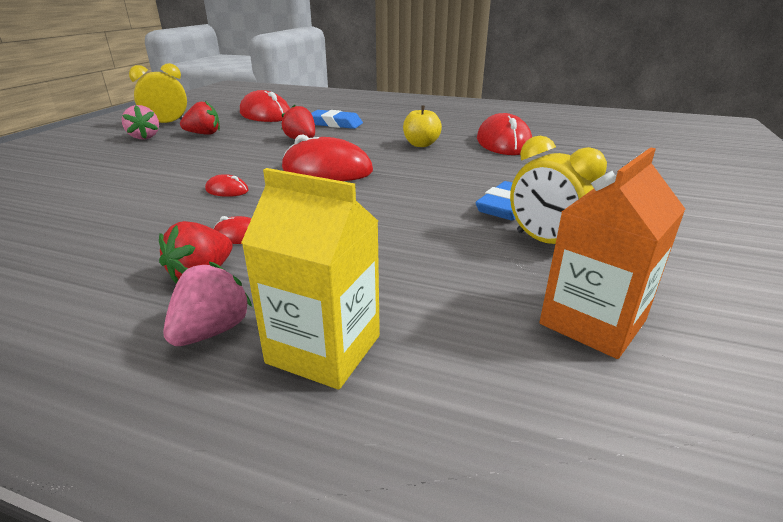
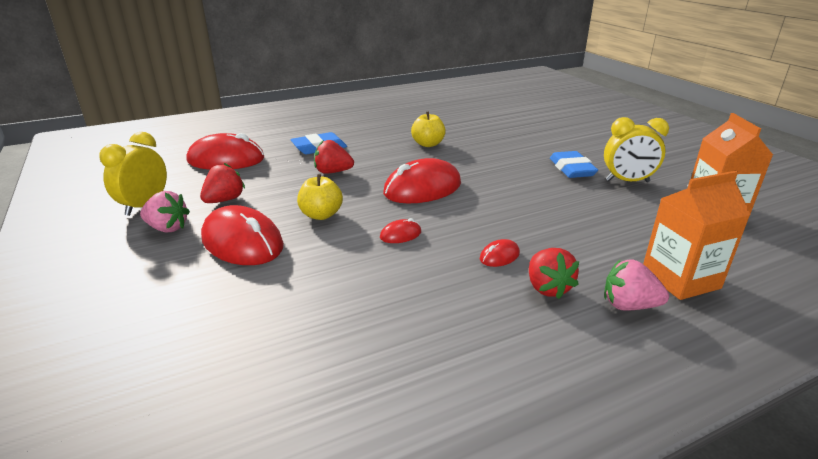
camera: 45 degrees left, 0 degrees up
pink strawberry [163,262,252,346] -> pink strawberry turned 60 degrees counterclockwise [604,259,669,311]
yellow carton [241,168,380,390] -> orange carton [643,171,751,300]
red mouse [477,113,532,155] -> red mouse moved to [201,205,284,265]
none -> yellow apple [297,174,343,220]

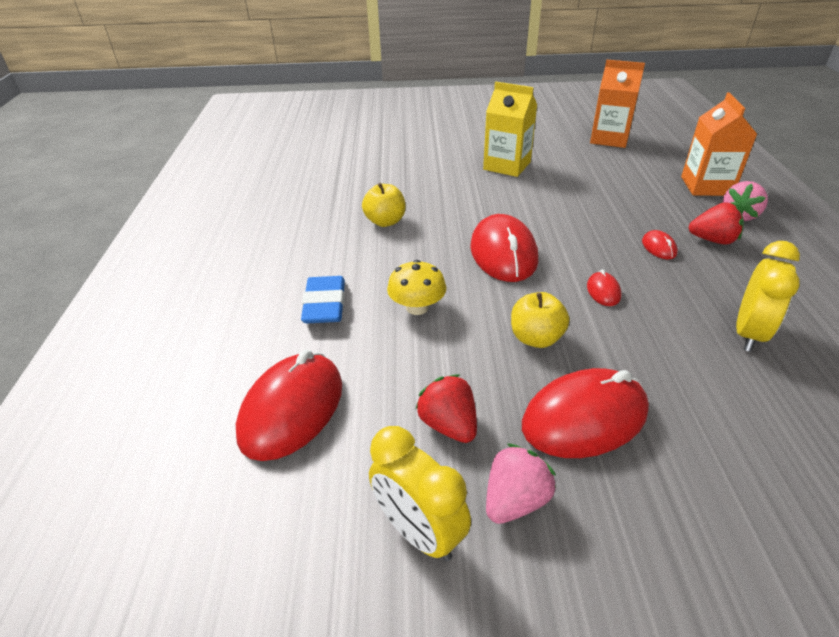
camera: 65 degrees left, 10 degrees up
red strawberry [314,140,354,174] -> yellow mushroom [387,260,446,315]
blue eraser [550,151,598,178] -> yellow carton [483,82,537,177]
yellow clock [604,117,669,182] -> yellow clock moved to [736,241,800,352]

